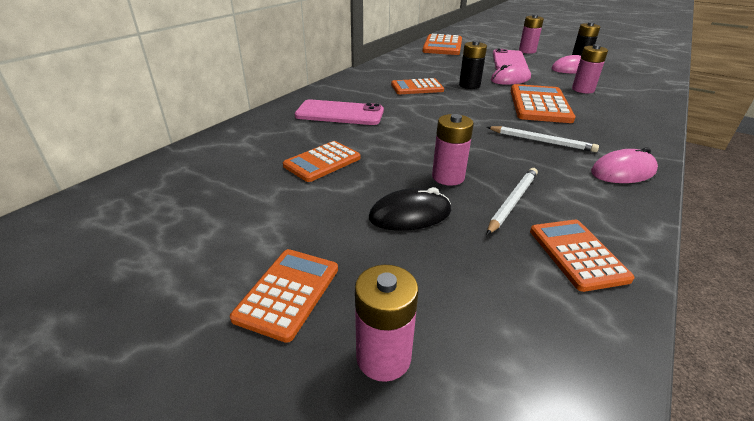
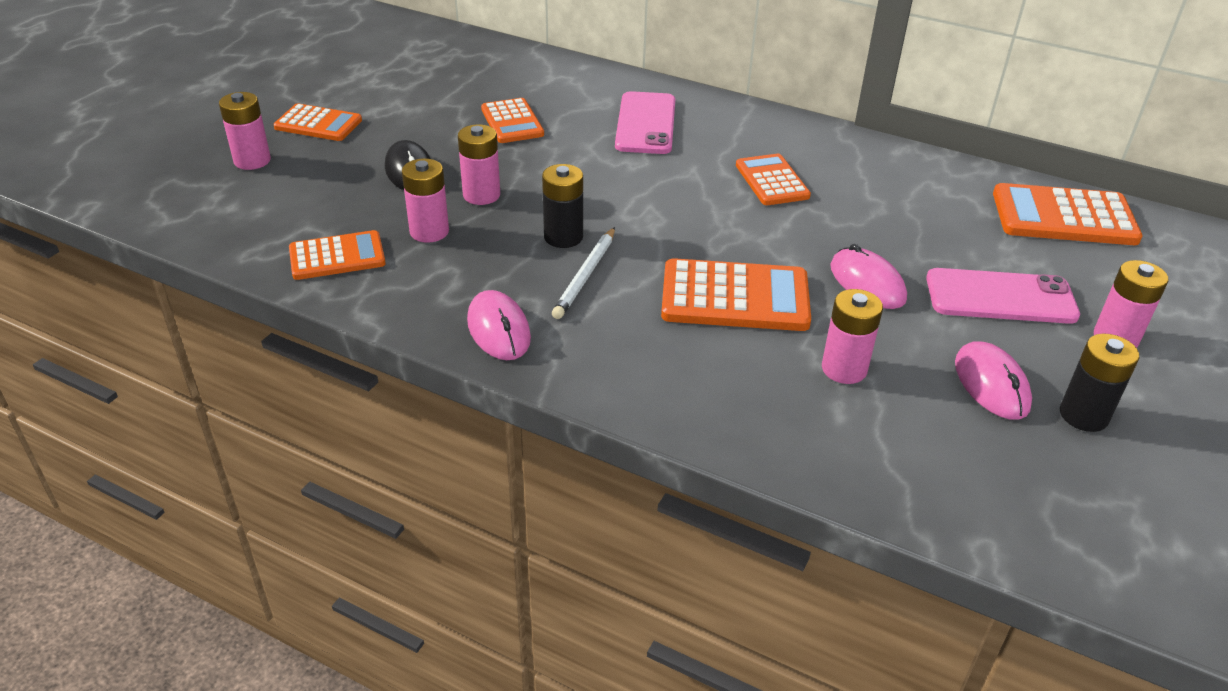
camera: 85 degrees right, 5 degrees up
orange calculator [283,141,361,182] -> orange calculator turned 150 degrees counterclockwise [481,98,544,143]
black battery [459,40,487,89] -> black battery moved to [542,164,583,248]
white pencil [487,168,538,235] -> pink battery [402,158,449,243]

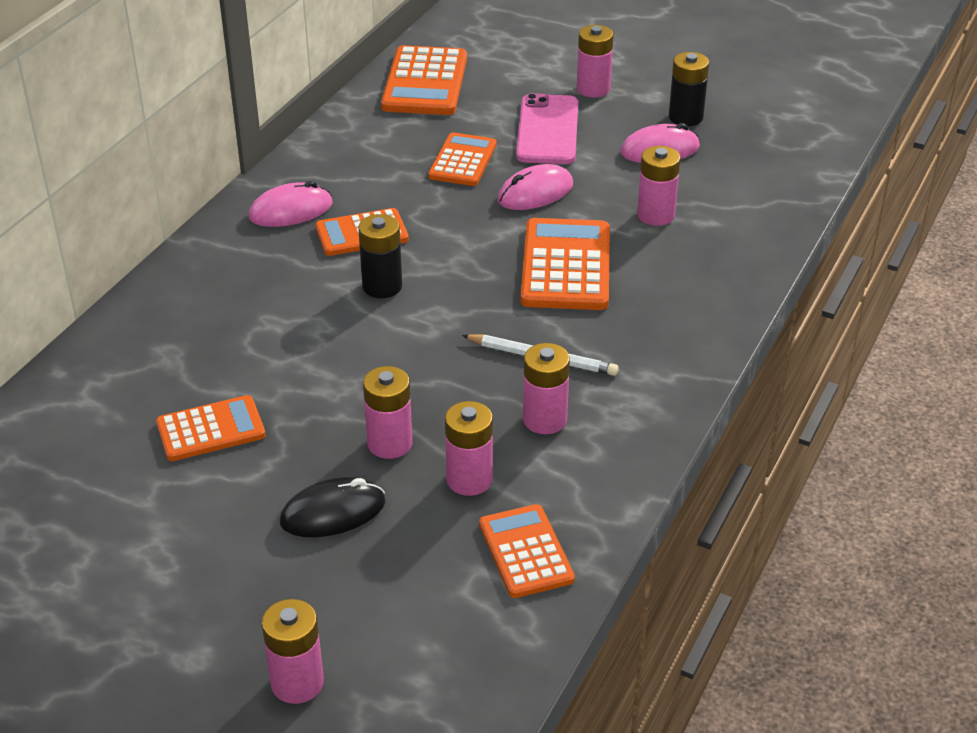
camera: 90 degrees left, 0 degrees up
orange calculator [274,103,362,141] -> orange calculator moved to [428,132,496,186]
pink mouse [467,290,531,360] -> pink mouse moved to [248,181,333,227]
black battery [542,164,583,248] -> black battery moved to [358,214,402,298]
pink phone [615,91,675,154] -> none
none -> pink battery [523,343,570,434]

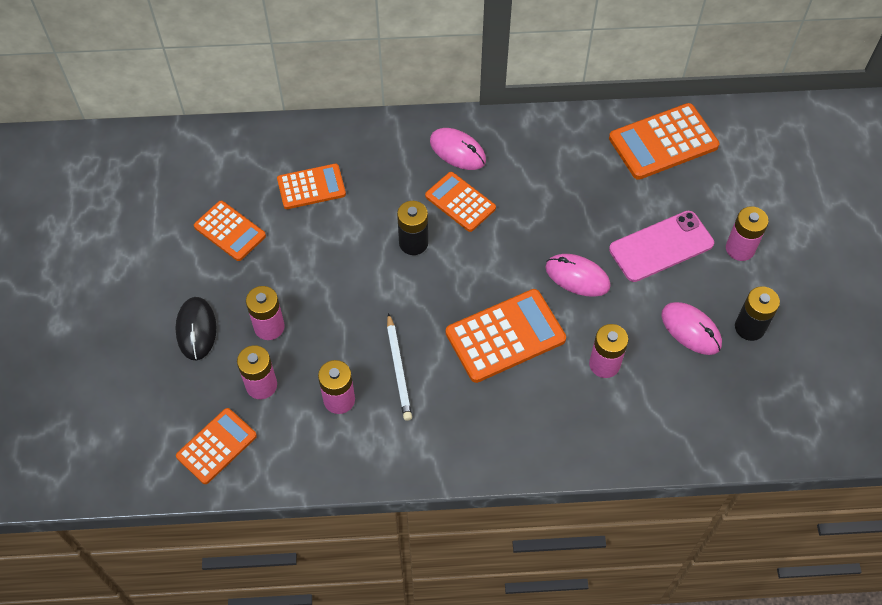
camera: 60 degrees right, 20 degrees up
pink battery [262,599,324,704] -> none
black mouse [280,477,386,537] -> black mouse turned 45 degrees clockwise [175,297,216,360]
orange calculator [428,132,496,186] -> orange calculator moved to [277,164,346,209]

